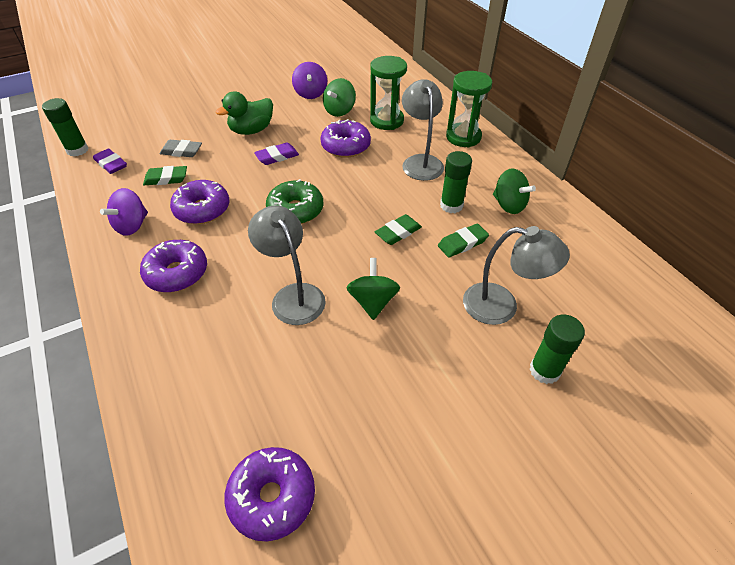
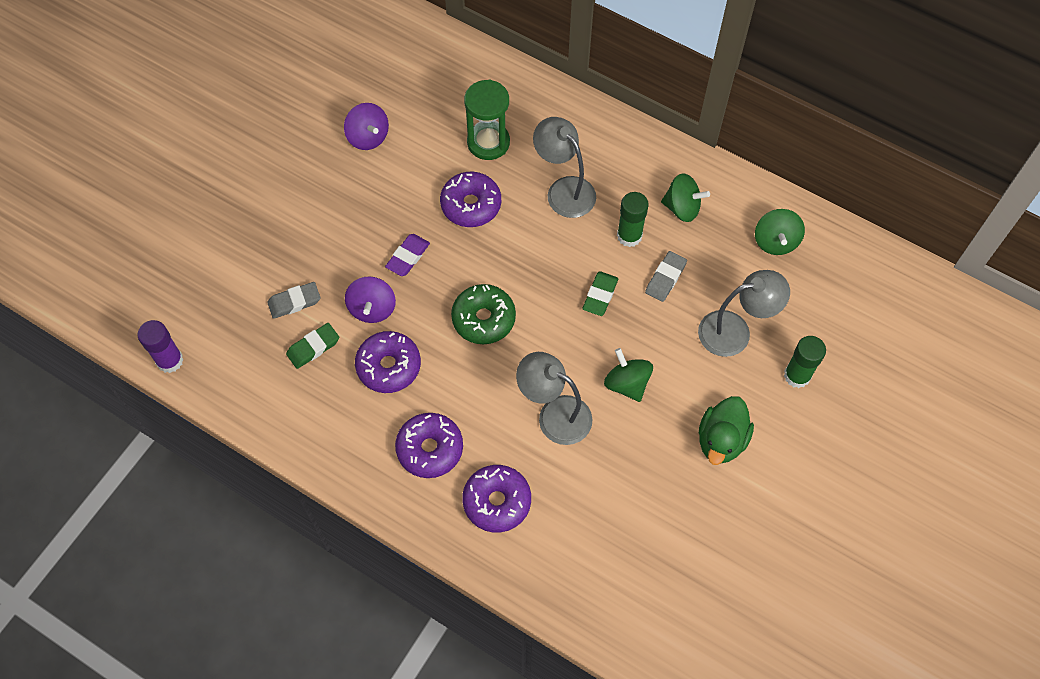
camera: 30 degrees left, 15 degrees up
green glue stick [42,98,88,157] -> purple glue stick [138,320,184,373]
purple eraser [93,148,127,174] -> none
purple spinning top [100,188,148,236] -> purple spinning top moved to [345,276,396,323]
green duck [216,91,273,135] -> green duck moved to [699,396,754,465]
purple donut [224,447,315,541] -> purple donut moved to [462,465,531,533]
green spinning top [323,78,356,117] -> green spinning top moved to [755,209,805,255]
green eraser [438,223,489,258] -> grey eraser [645,251,687,302]
green hourglass [446,71,492,148] -> none

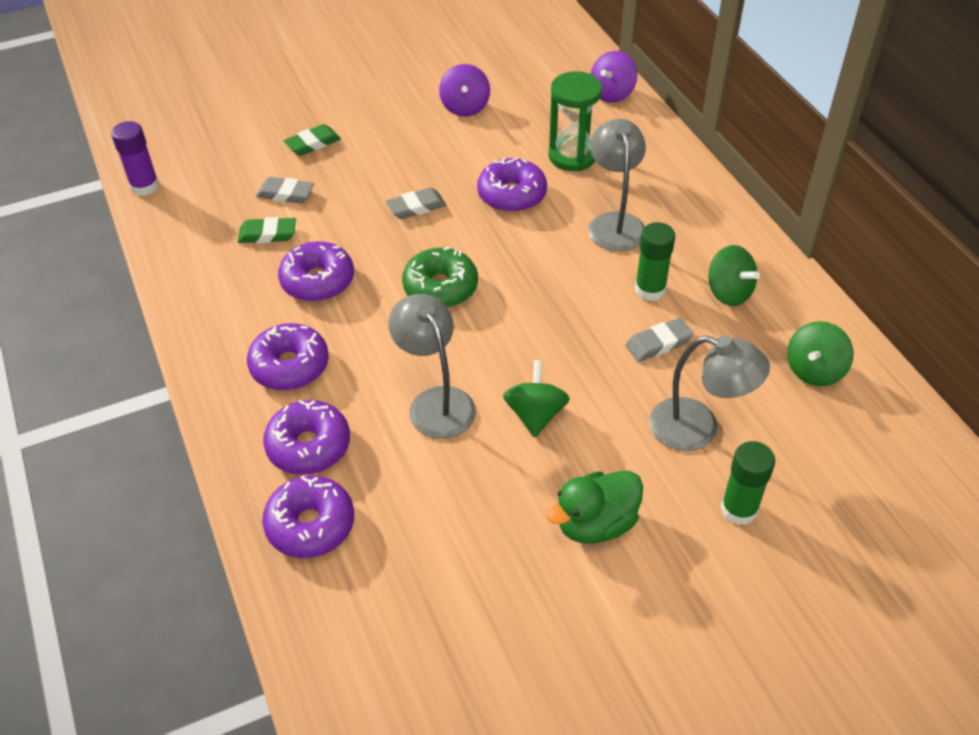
camera: 35 degrees right, 15 degrees down
purple spinning top [345,276,396,323] -> purple spinning top moved to [591,51,637,103]
purple eraser [385,234,430,276] -> grey eraser [386,187,446,219]
green eraser [583,271,618,316] -> green eraser moved to [283,124,341,156]
none -> purple donut [262,475,354,558]

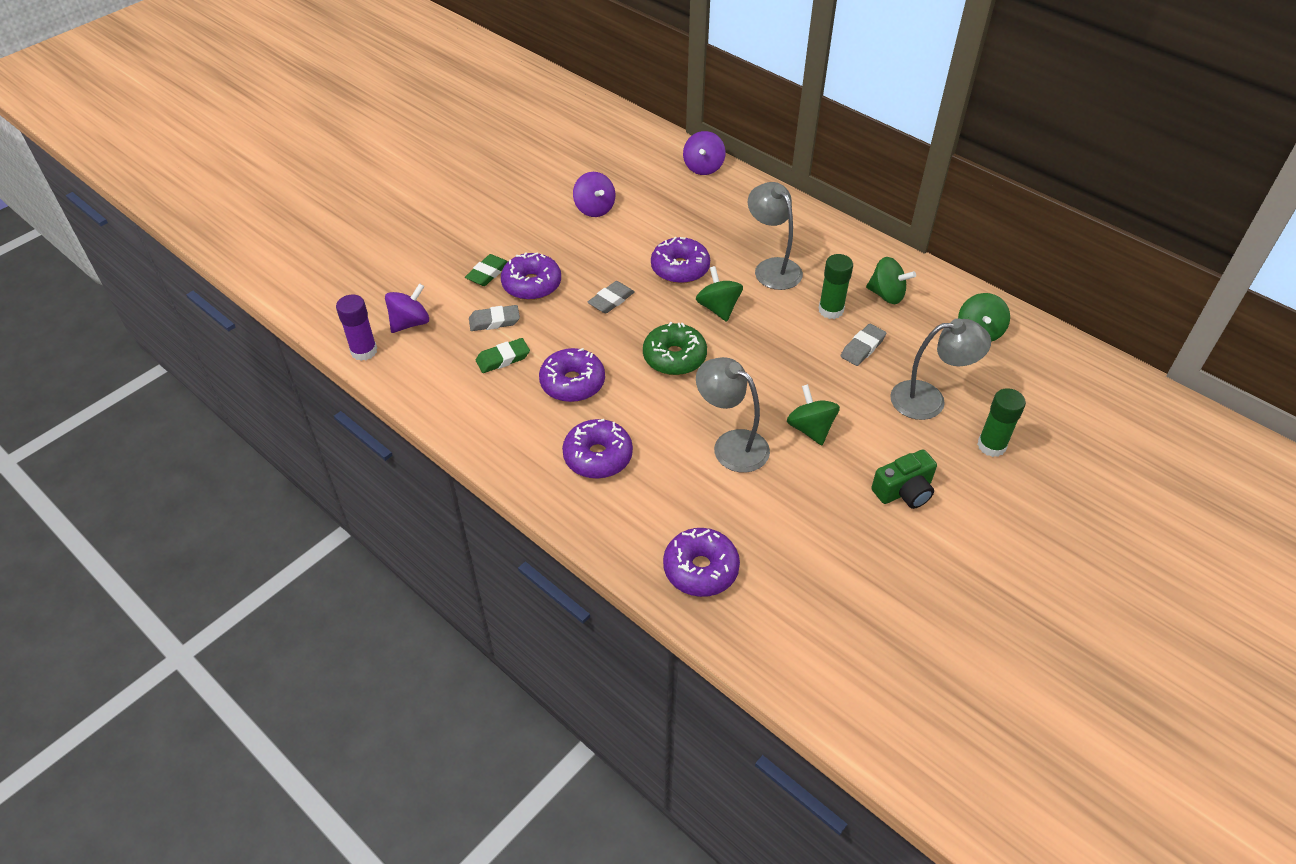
camera: 25 degrees left, 0 degrees up
purple donut [263,400,350,475] -> purple donut moved to [501,252,561,300]
green duck [547,471,643,544] -> green camera [871,450,937,509]
green hourglass [548,71,602,171] -> none
none -> purple spinning top [385,283,429,333]
none -> green spinning top [696,266,743,322]

